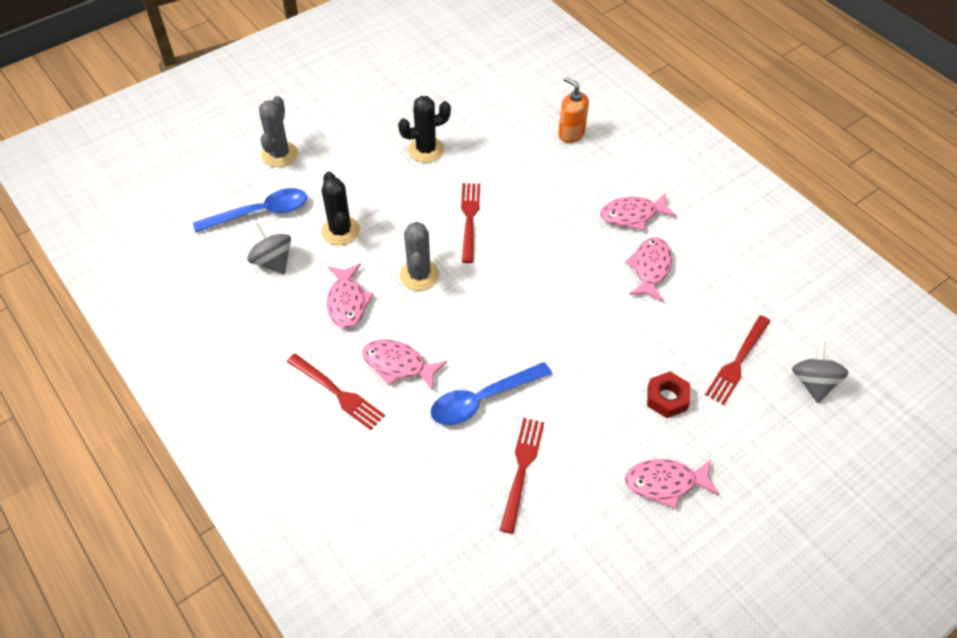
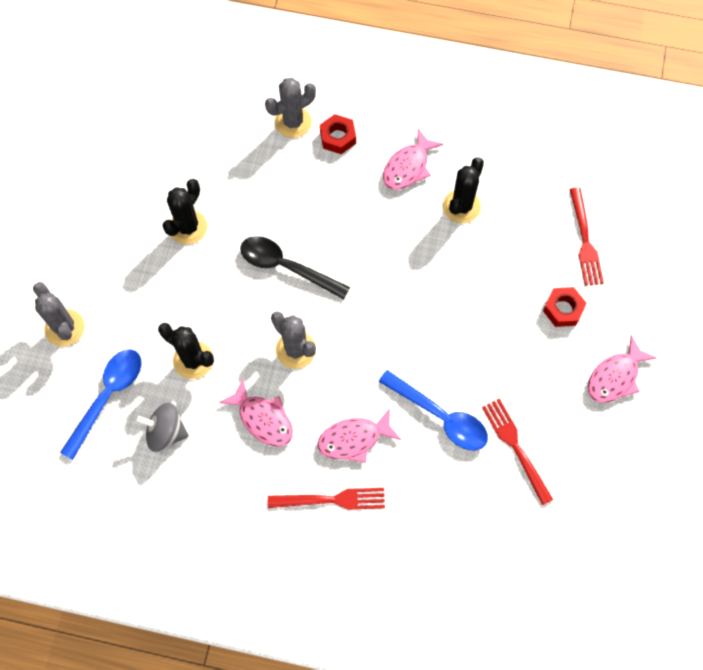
camera: 40 degrees left, 15 degrees up
blue spoon [431,362,552,425] -> blue spoon turned 75 degrees counterclockwise [379,370,488,450]
red fork [461,183,480,263] -> black spoon [240,236,350,299]
orange soap dispenser [558,77,589,143] -> grey cactus [265,78,316,138]
pink fish [625,237,672,302] -> black cactus [443,157,484,223]
grey spinning top [792,341,849,403] -> none
none -> red nut [320,114,356,154]

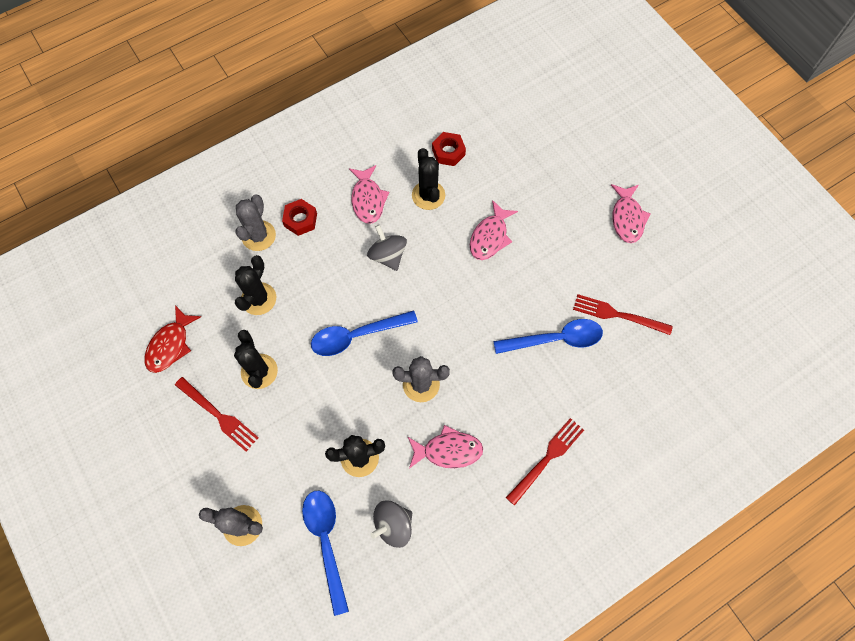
camera: 45 degrees left, 0 degrees up
black spoon [240,236,350,299] -> blue spoon [311,310,418,356]
pink fish [318,408,401,463] -> pink fish moved to [470,200,518,260]
red nut [543,287,587,327] -> red nut moved to [432,132,466,166]
red fork [569,188,604,286] -> red fork moved to [175,377,259,451]
none -> red fish [145,305,201,373]
none -> black cactus [235,255,276,315]
none -> grey spinning top [367,225,407,271]

